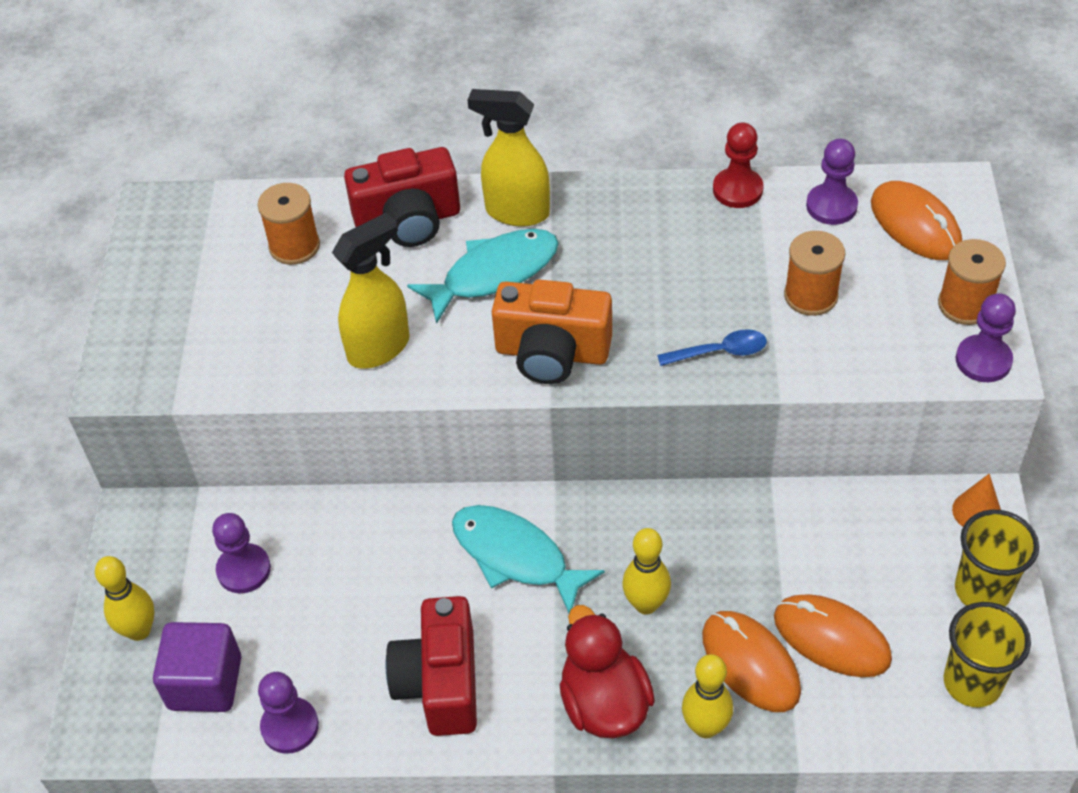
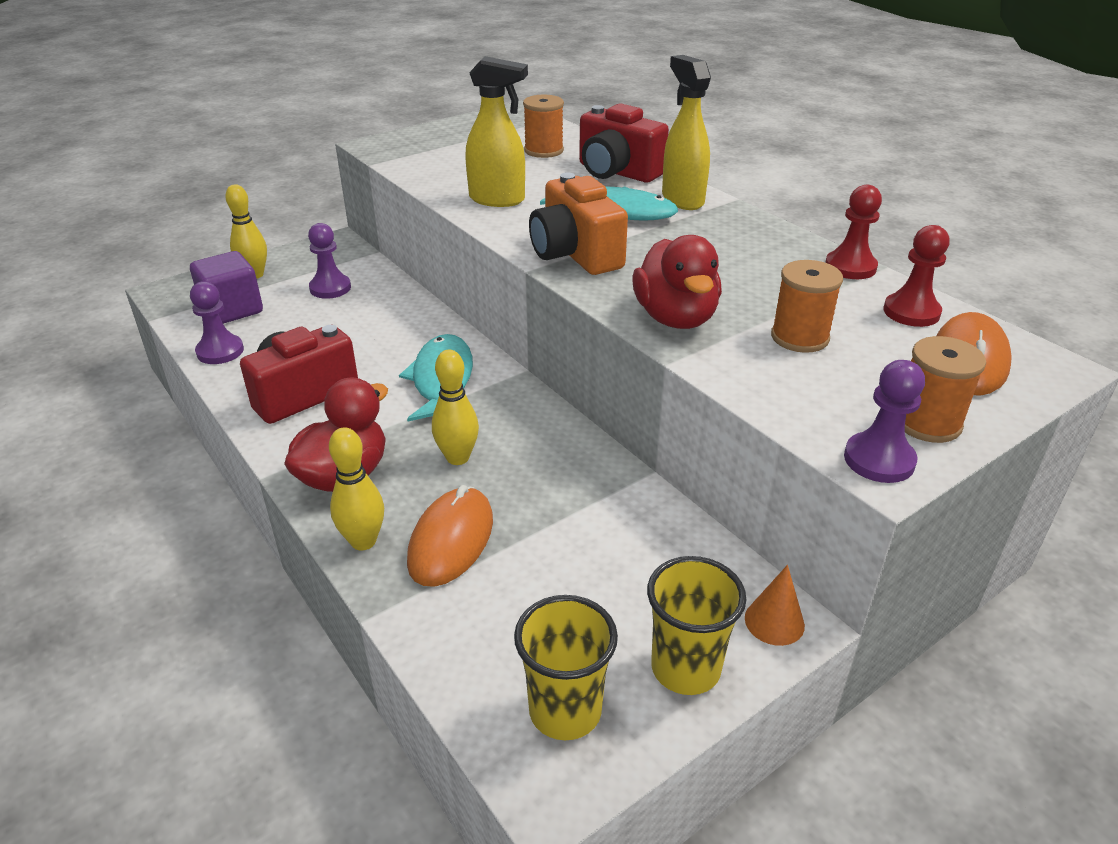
camera: 50 degrees right, 15 degrees down
blue spoon [657,329,767,366] -> red duck [632,235,722,329]
orange mouse [774,594,892,677] -> none
purple pawn [806,139,858,225] -> red pawn [883,225,949,327]

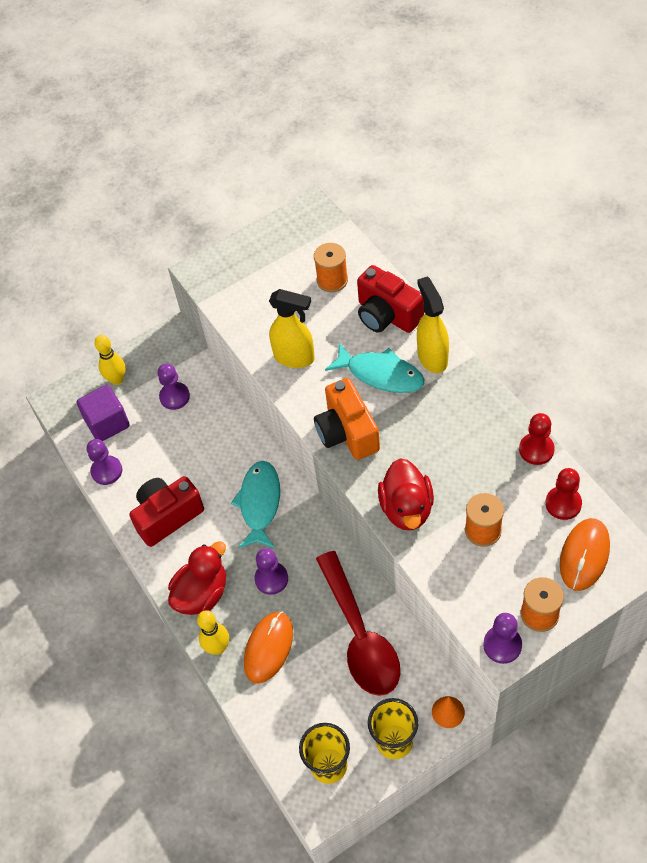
camera: 10 degrees right, 20 degrees up
yellow bowling pin [432,350,479,465] -> purple pawn [254,548,288,595]
none -> red spoon [316,551,401,696]

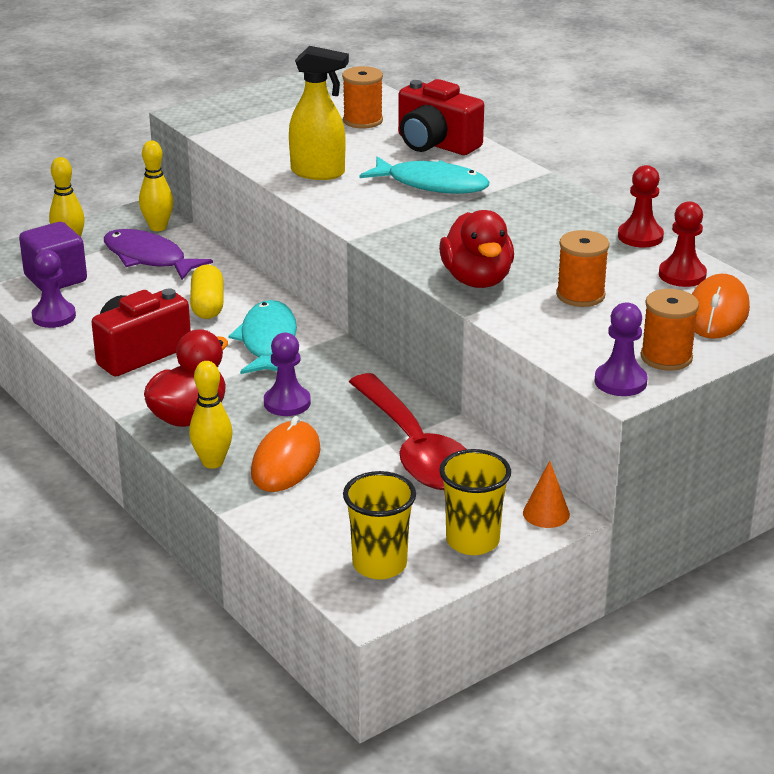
camera: 10 degrees left, 25 degrees down
purple pawn [158,363,190,410] -> purple fish [104,229,213,280]
orange camera [314,378,380,460] -> none
yellow spray bottle [417,276,449,373] -> none
none -> yellow bowling pin [139,141,173,231]
none -> yellow capsule [190,264,223,319]

